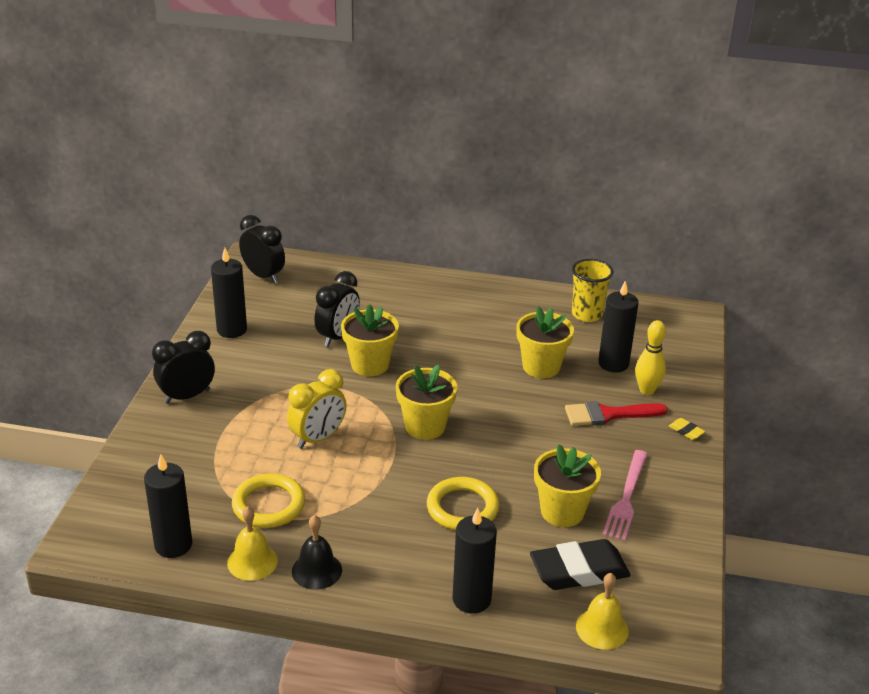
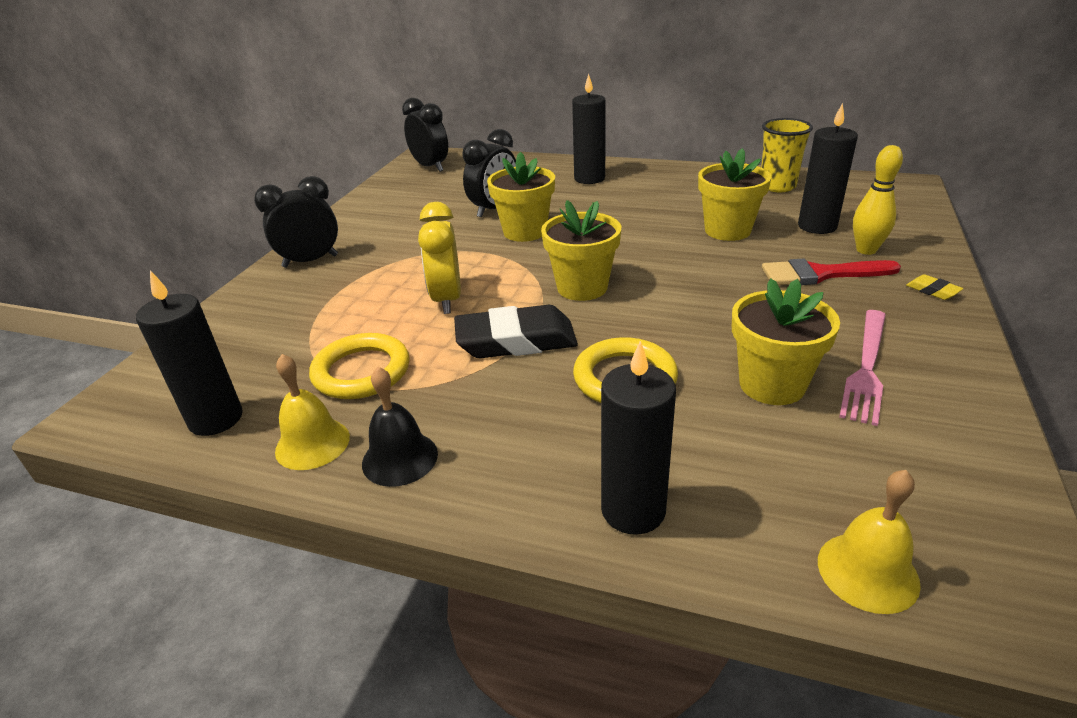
camera: 10 degrees right, 0 degrees up
black candle [211,248,247,338] -> black candle moved to [572,74,606,184]
yellow clock [287,369,347,449] -> yellow clock turned 120 degrees clockwise [418,202,461,314]
black eraser [530,539,630,590] -> black eraser moved to [454,305,578,358]

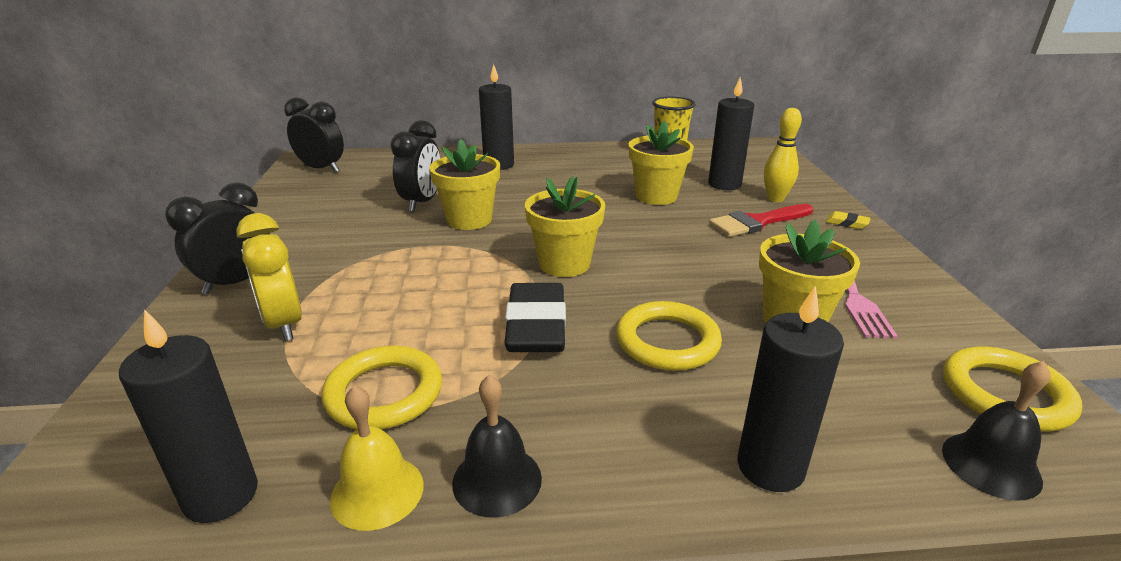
camera: 25 degrees left, 5 degrees down
yellow clock [418,202,461,314] -> yellow clock moved to [236,213,302,341]
black eraser [454,305,578,358] -> black eraser turned 60 degrees counterclockwise [505,283,566,352]
yellow bell [818,470,921,614] -> black bell [942,361,1050,501]
none -> yellow ring [943,347,1082,431]

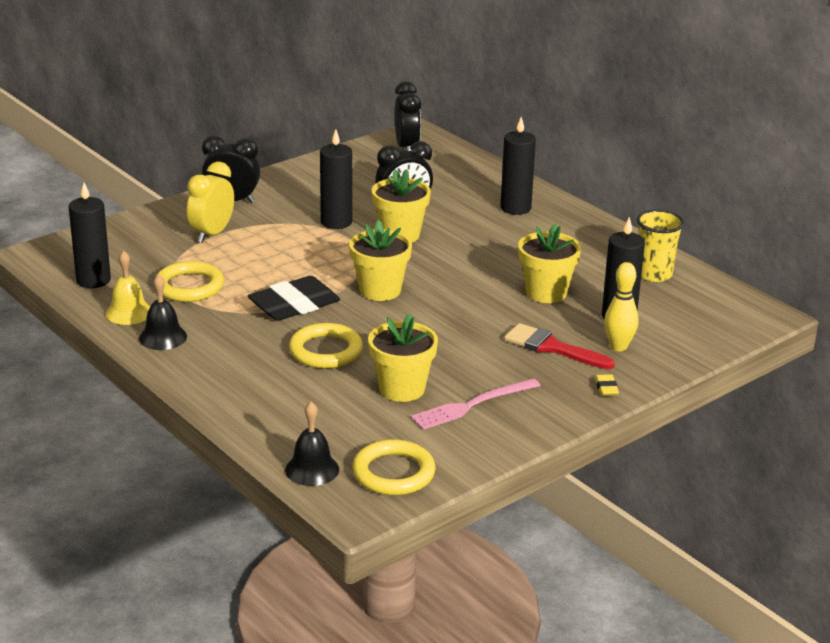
camera: 55 degrees right, 0 degrees up
black candle [738,286,844,492] -> black candle moved to [320,130,352,229]

